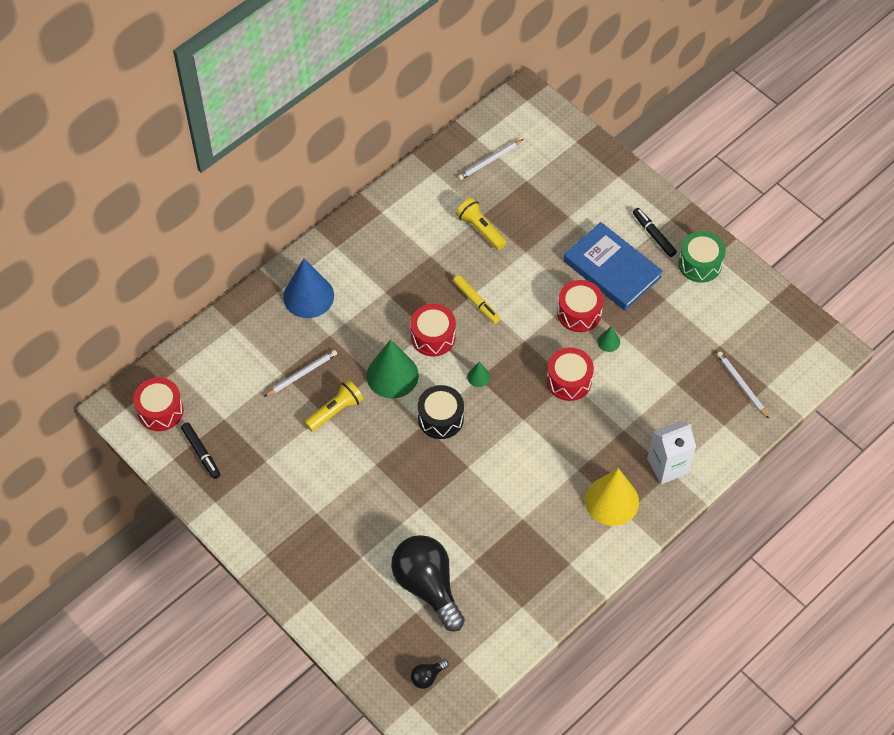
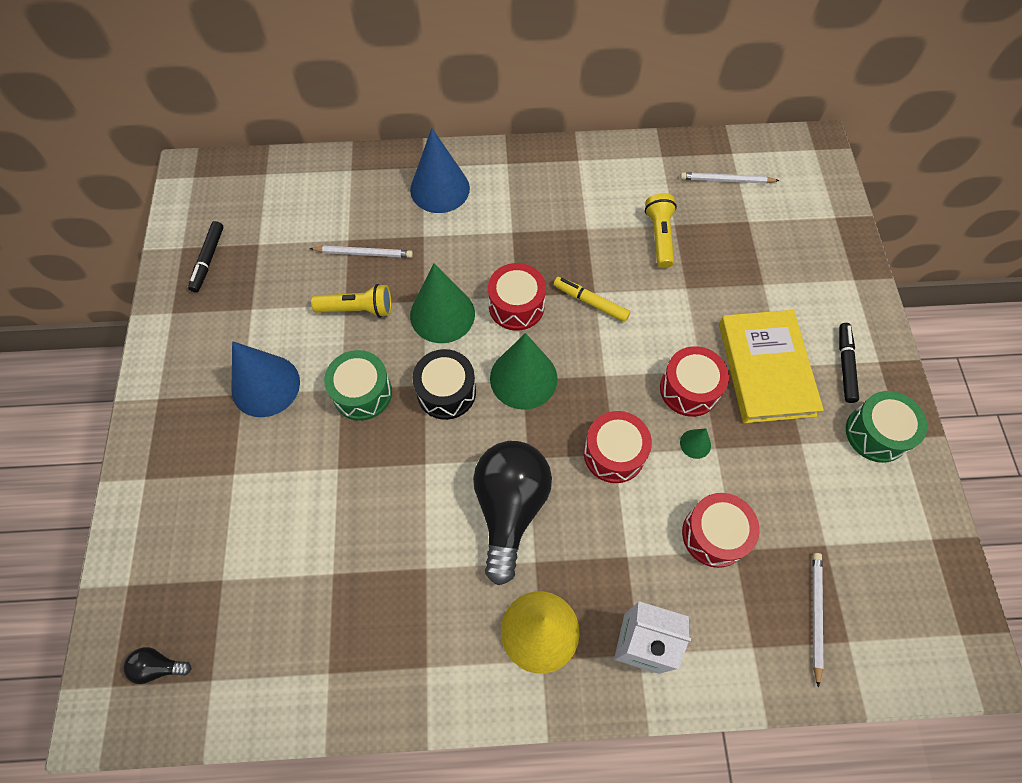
camera: 40 degrees right, 5 degrees up
red drum [133,377,184,431] -> red drum moved to [682,493,760,568]
black light bulb [391,535,465,632] -> black light bulb moved to [473,441,552,585]
yellow marker [453,275,500,323] -> yellow marker turned 120 degrees clockwise [554,277,630,322]
green cone [467,362,490,387] -> green cone [490,333,558,410], size x2.27
blue book [563,222,663,311] -> yellow book [719,310,824,423]
none -> blue cone [232,341,300,417]
none -> green drum [324,350,392,421]

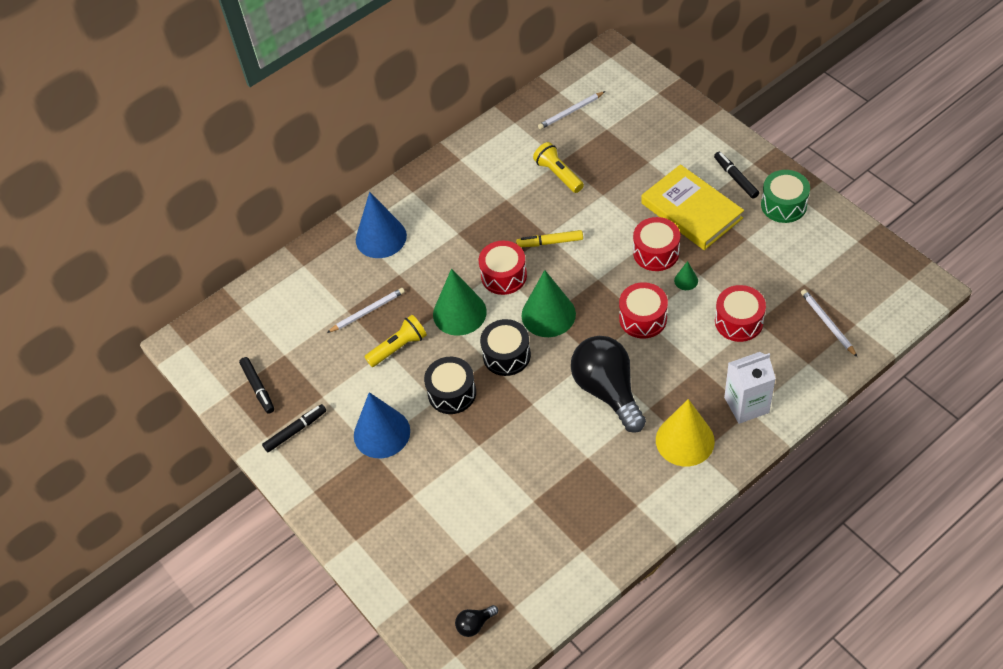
camera: 30 degrees left, 10 degrees down
green drum [324,350,392,421] -> black drum [424,357,476,414]
none -> black marker [262,404,326,452]

